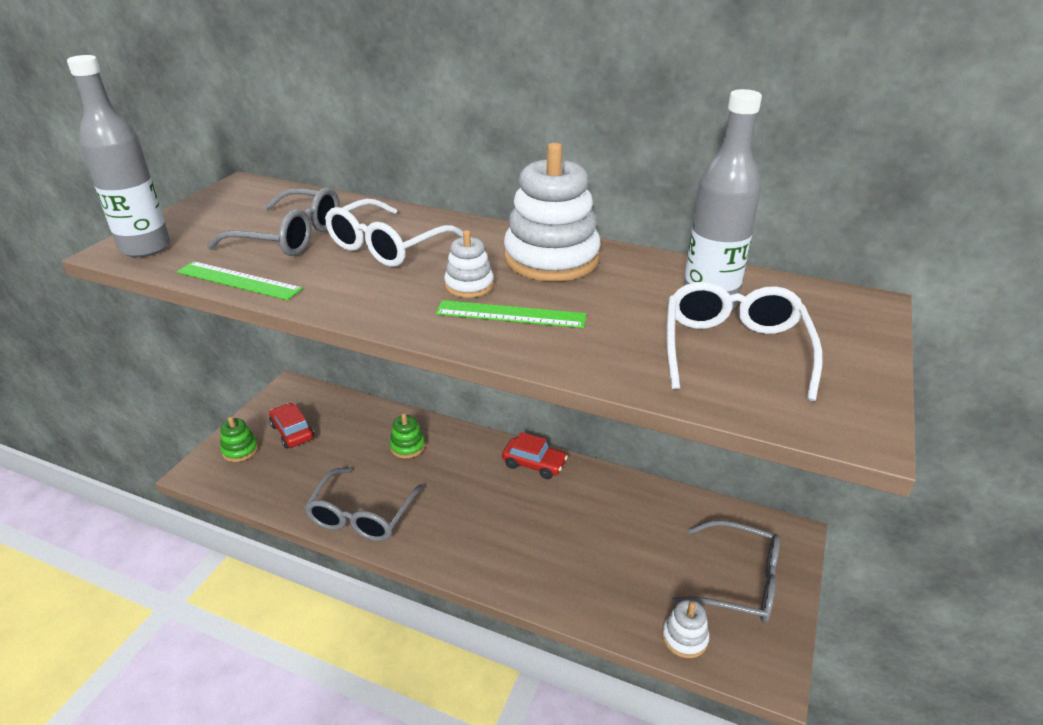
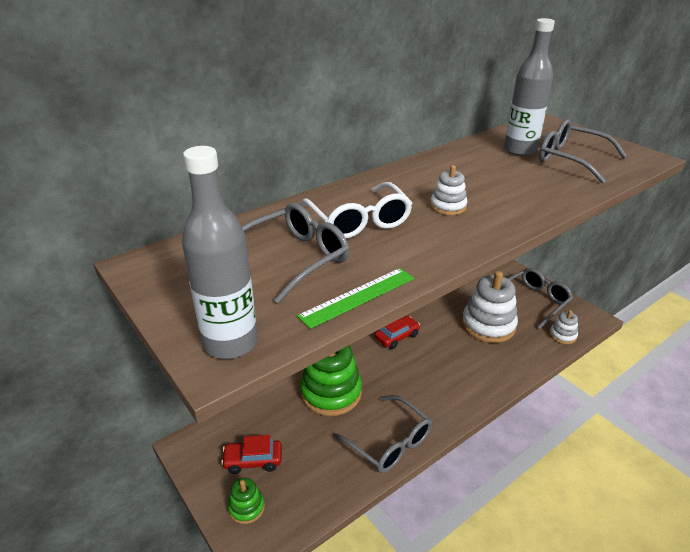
camera: 60 degrees left, 0 degrees up
green stacking toy [390,413,425,458] -> green stacking toy [300,345,362,416], size x2.07
green ruler [435,300,587,328] -> none
white stacking toy [504,142,601,281] -> white stacking toy moved to [462,271,518,343]
white glasses [666,282,823,401] -> grey glasses [539,119,627,183]

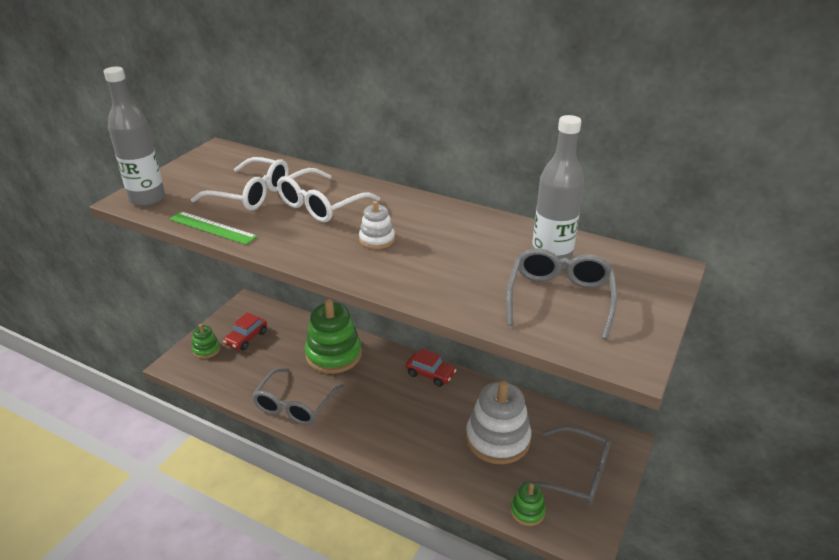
camera: 65 degrees right, 0 degrees up
red car [221,435,282,474] -> red car turned 120 degrees counterclockwise [223,312,267,350]
grey glasses [242,203,349,303] -> white glasses [191,157,289,210]
white stacking toy [550,310,578,344] -> green stacking toy [510,482,546,526]

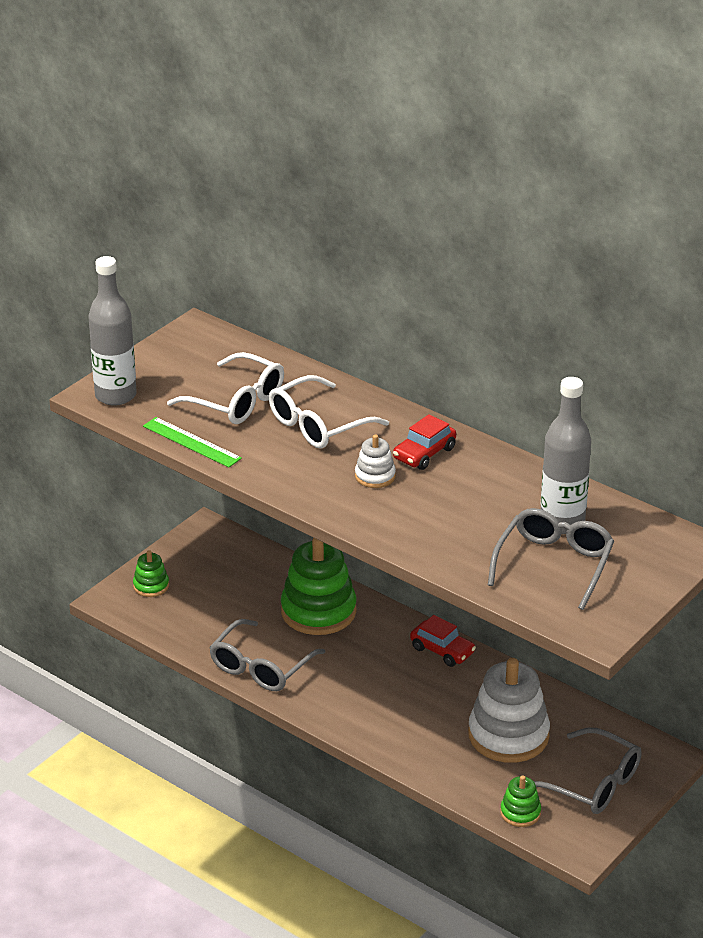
camera: 10 degrees right, 0 degrees up
red car [223,312,267,350] -> red car moved to [393,414,456,470]

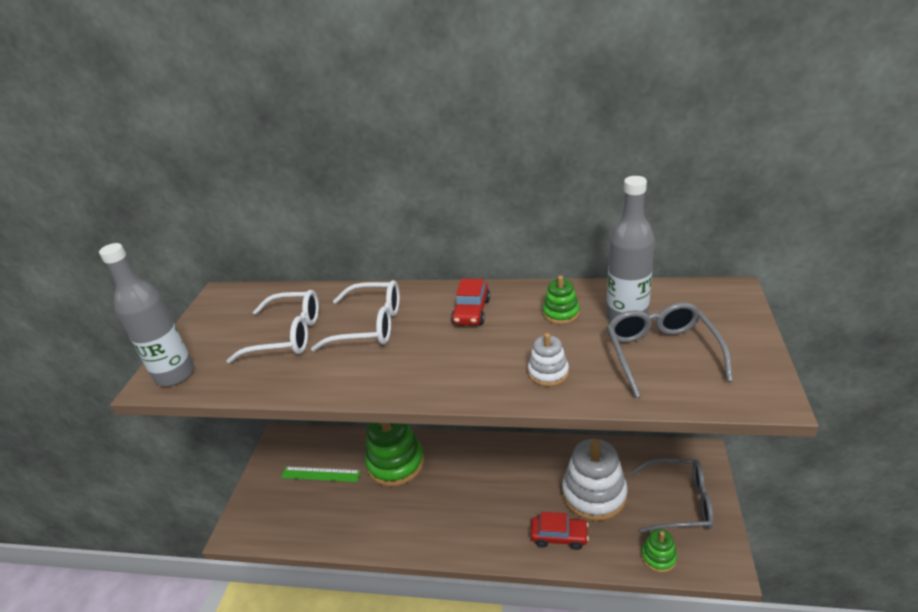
camera: 25 degrees left, 0 degrees up
green stacking toy [133,550,169,597] -> green stacking toy moved to [543,276,580,324]
green ruler [143,417,242,468] -> green ruler moved to [281,467,361,482]
grey glasses [209,619,325,691] -> none
white glasses [269,375,389,449] -> white glasses turned 105 degrees counterclockwise [311,280,400,351]
white stacking toy [355,434,396,488] -> white stacking toy moved to [528,333,569,386]
red car [410,615,476,667] -> red car moved to [531,512,589,550]

